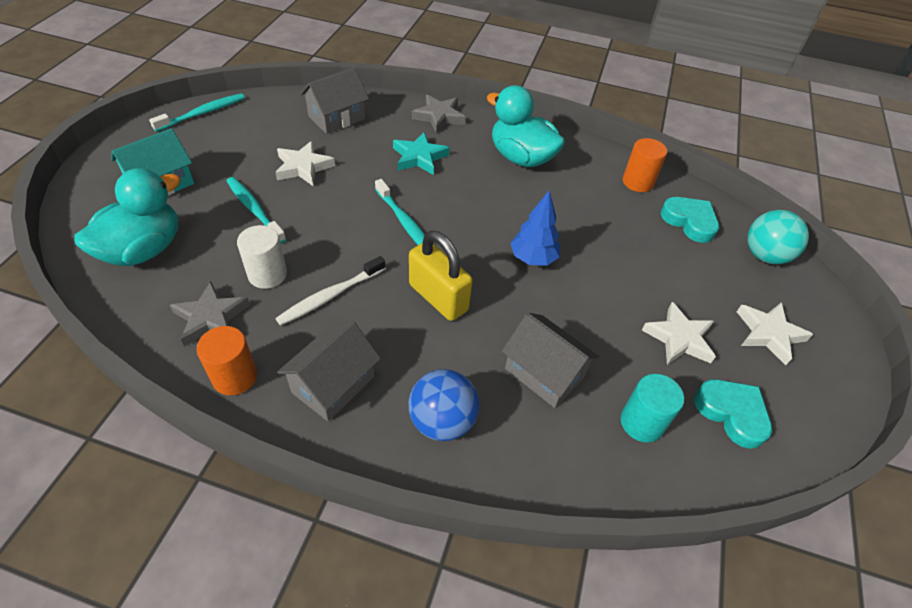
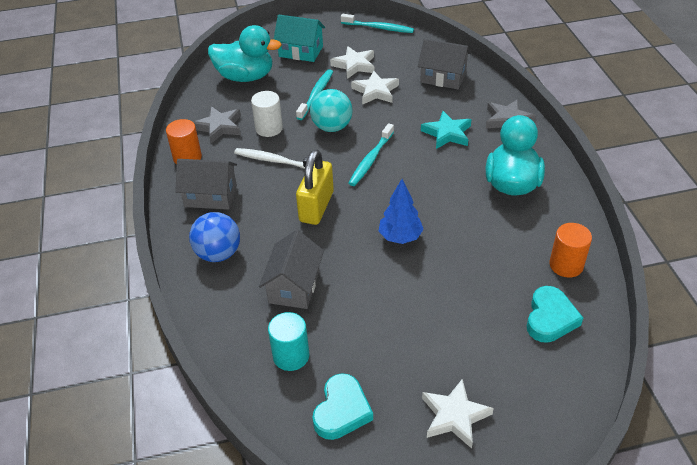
camera: 65 degrees right, 5 degrees down
white star [642,302,716,365] -> white star moved to [330,46,375,79]
turquoise ball [747,210,809,264] -> turquoise ball moved to [310,89,352,132]

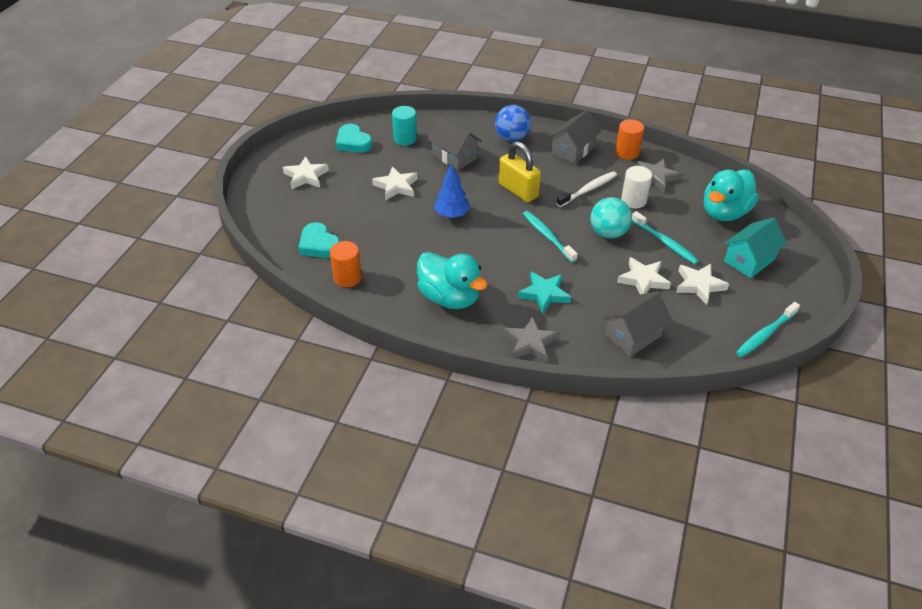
camera: 120 degrees right, 0 degrees up
none -> white star [372,166,418,200]

